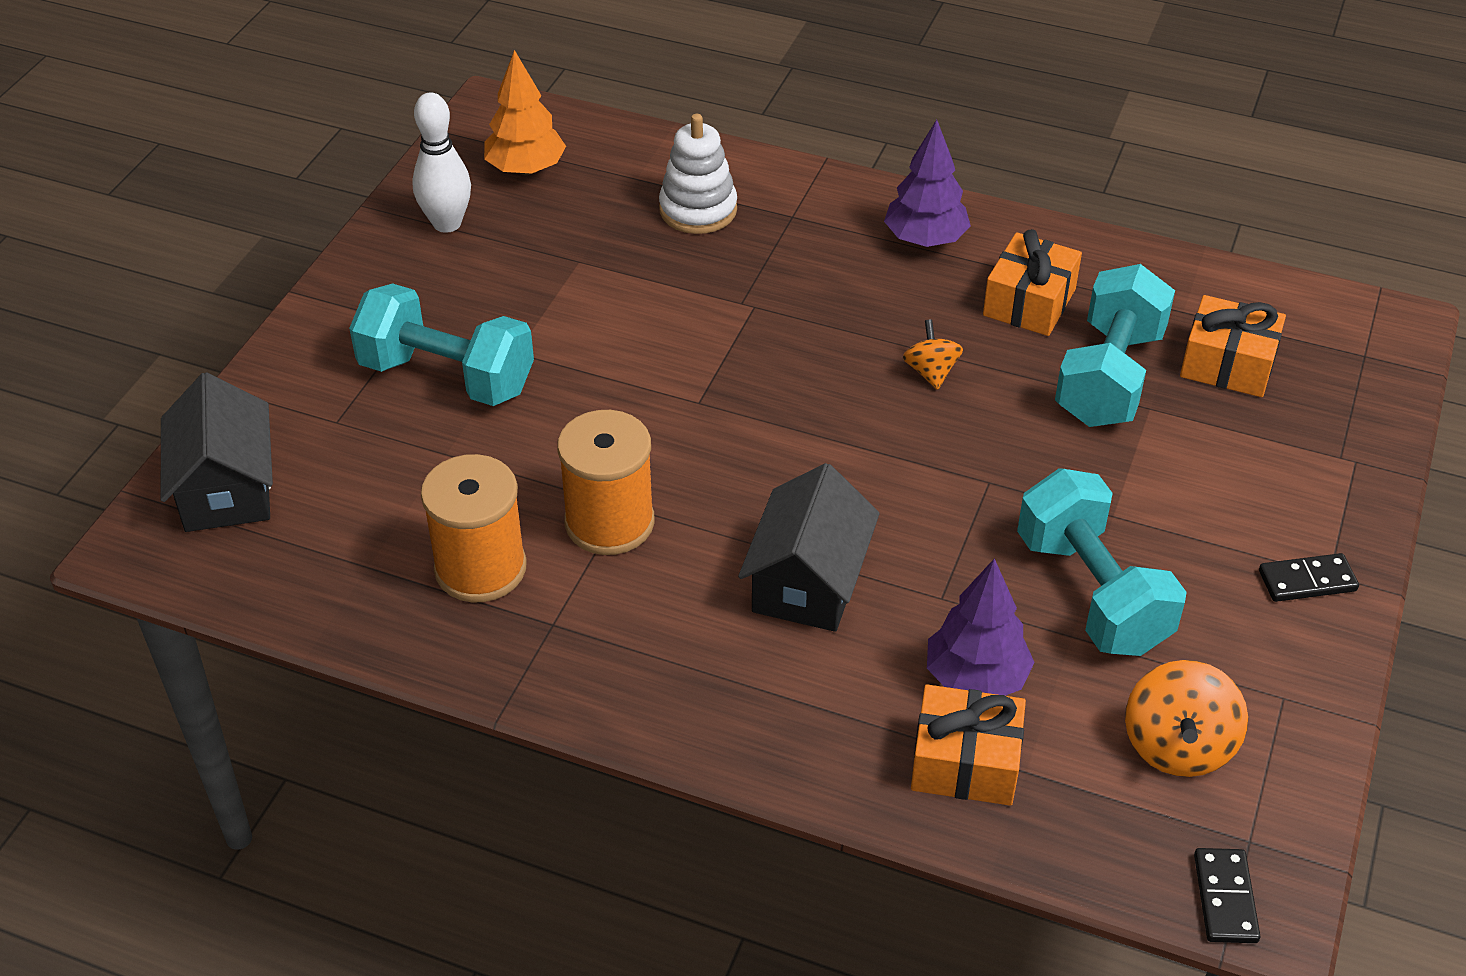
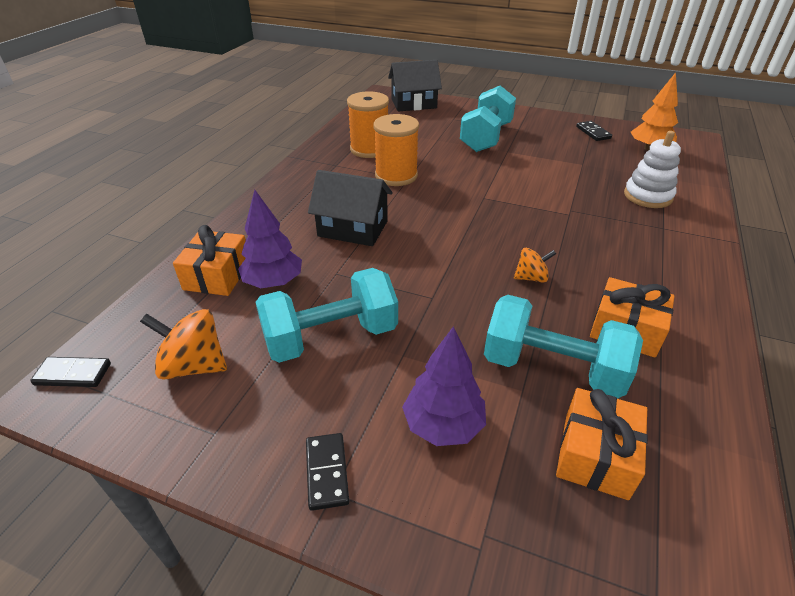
camera: 90 degrees right, 5 degrees down
white bowling pin [412,92,471,233] -> black domino [576,121,612,141]
purple tree [884,120,971,247] -> purple tree moved to [402,326,486,446]

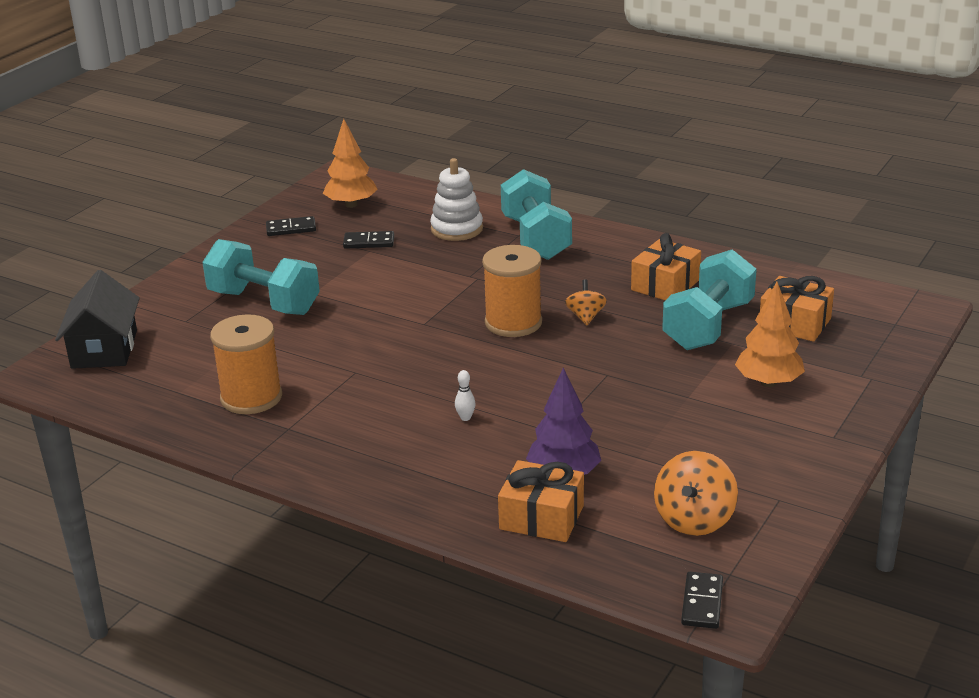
camera: 80 degrees left, 10 degrees down
turquoise dumbbell [255,268,398,363] -> turquoise dumbbell moved to [501,169,572,260]
black domino [306,433,349,511] -> black domino moved to [343,231,394,249]
black house [308,170,393,246] -> white bowling pin [455,370,475,421]
orange spool [373,114,419,186] -> orange spool moved to [482,245,542,337]
purple tree [402,326,486,446] -> orange tree [735,282,805,387]

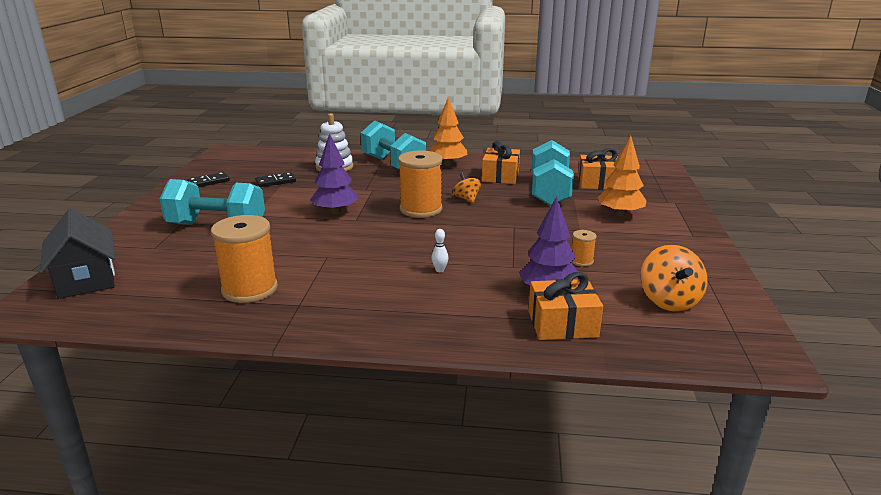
camera: 25 degrees left, 5 degrees down
orange tree [323,119,378,208] -> orange tree moved to [429,97,468,166]
black domino [681,572,723,629] -> none
none -> purple tree [310,133,358,214]
none -> orange spool [571,230,597,266]

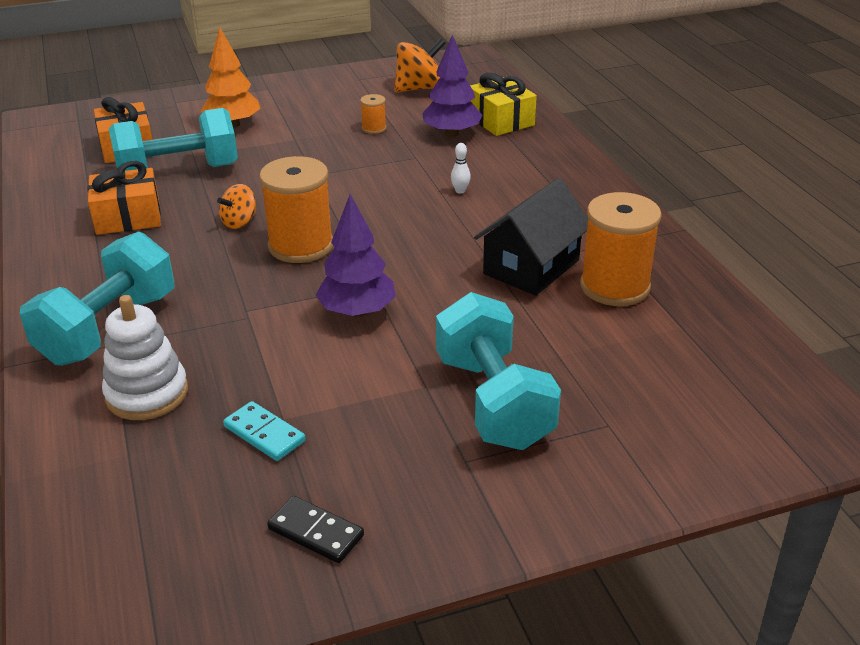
camera: 115 degrees left, 10 degrees up
black house [40,208,115,299] -> black house moved to [474,178,588,296]
black domino [255,172,296,187] -> turquoise domino [223,401,306,461]
orange tree [429,97,468,166] -> none
orange gift [528,272,603,340] -> yellow gift [470,73,537,136]

